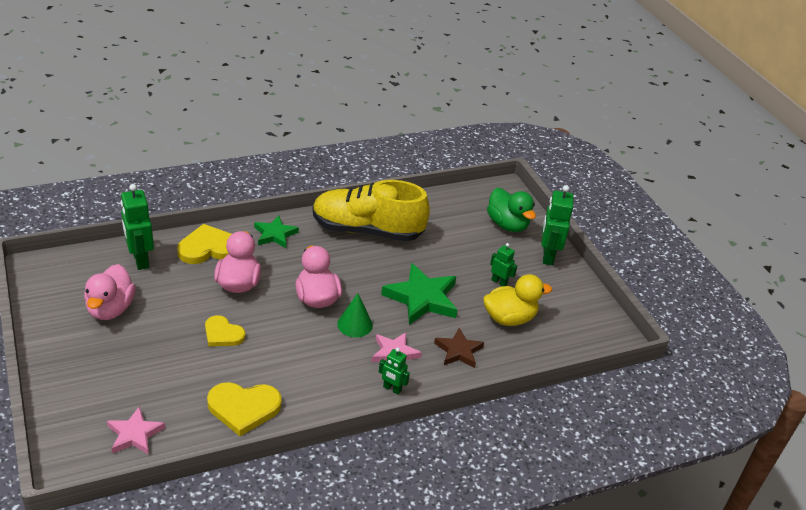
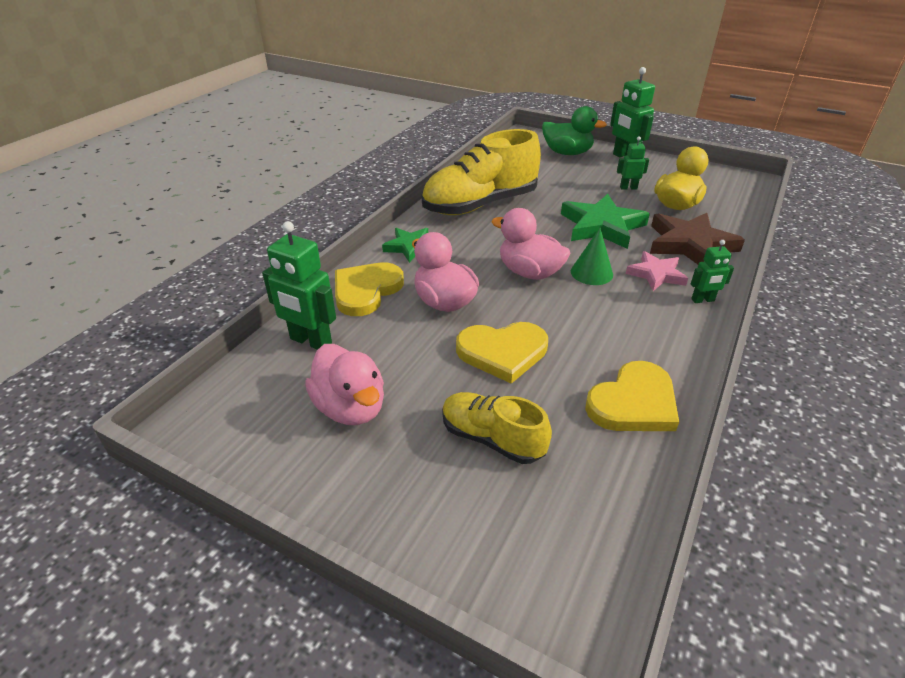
camera: 35 degrees left, 0 degrees up
pink star [107,406,165,455] -> none
yellow heart [205,315,245,346] -> yellow heart [456,322,548,384], size x1.52
brown star [434,328,484,368] -> brown star [650,213,745,264], size x1.66
none -> yellow shoe [442,392,552,464]

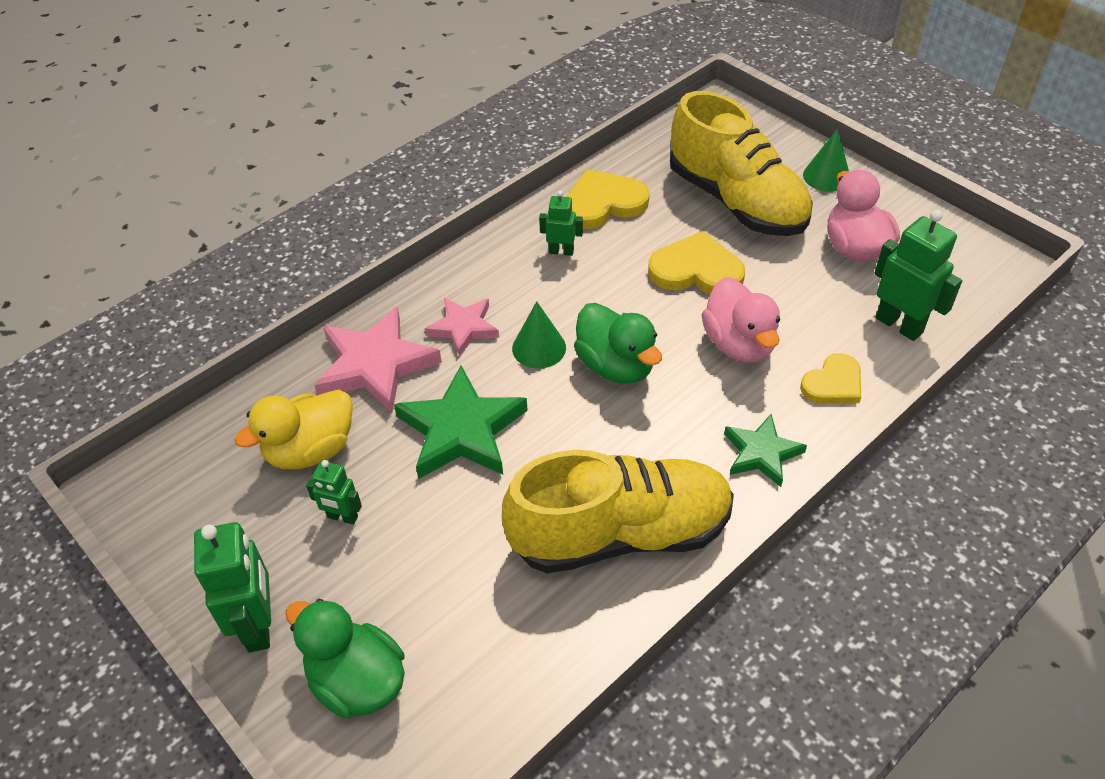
camera: 160 degrees left, 10 degrees up
yellow heart [335,262,404,316] -> yellow heart [800,353,861,403], size x0.66
yellow shoe [442,392,552,464] -> yellow shoe [670,91,813,236], size x1.81
pink duck [491,208,570,280] -> green duck [574,303,662,384]
brown star [650,213,745,264] -> pink star [314,307,442,413]
green robot [691,240,734,303] -> green robot moved to [539,191,583,256]
none -> green cone [803,129,849,192]

